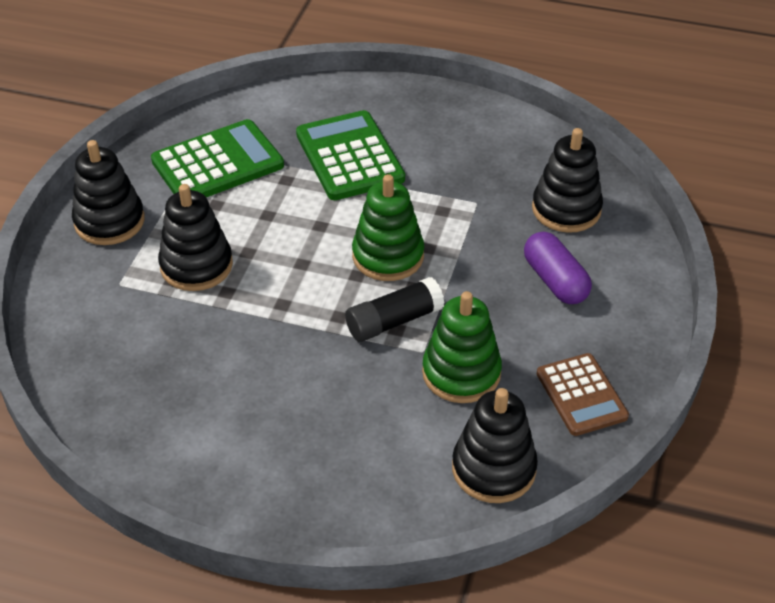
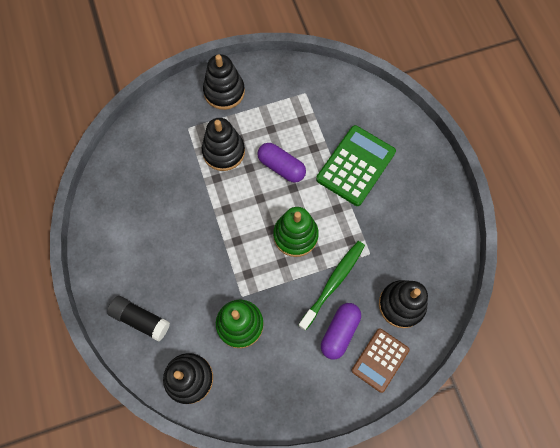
camera: 55 degrees right, 25 degrees up
green calculator [151,119,284,197] -> none
black glue stick [345,277,445,342] -> black glue stick moved to [107,296,170,342]
brown calculator [537,353,629,436] -> brown calculator moved to [351,328,410,393]
none -> purple capsule [257,143,306,183]
none -> green toothbrush [298,241,365,331]

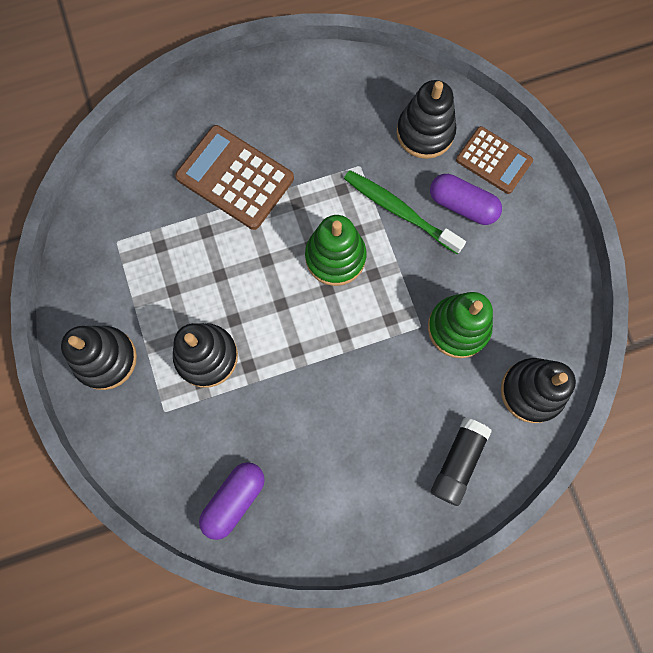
camera: 90 degrees left, 5 degrees up
purple capsule [257,143,306,183] -> purple capsule moved to [199,462,265,540]
green calculator [316,125,396,206] -> brown calculator [175,125,294,230]

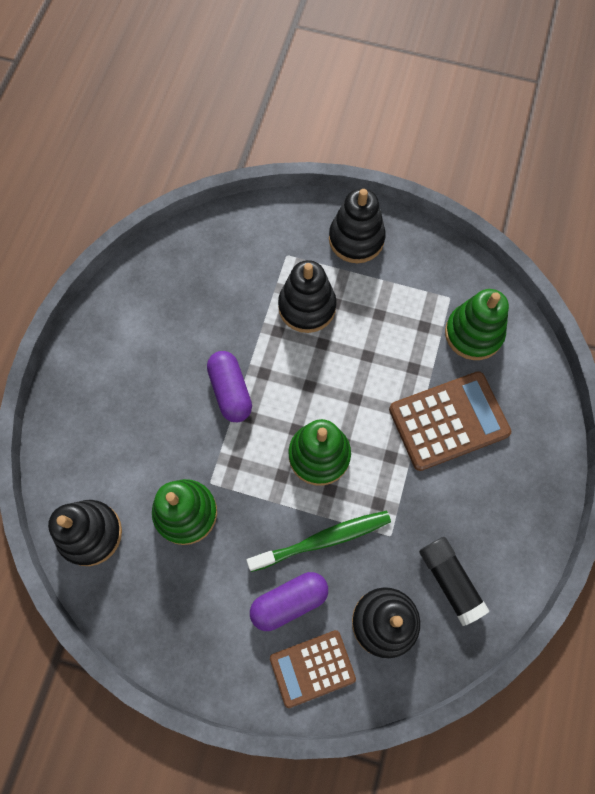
camera: 125 degrees right, 5 degrees down
purple capsule [199,462,265,540] -> purple capsule moved to [207,351,252,422]
black glue stick [431,418,492,506] -> black glue stick moved to [419,537,489,626]
none -> green stacking toy [445,289,509,360]

